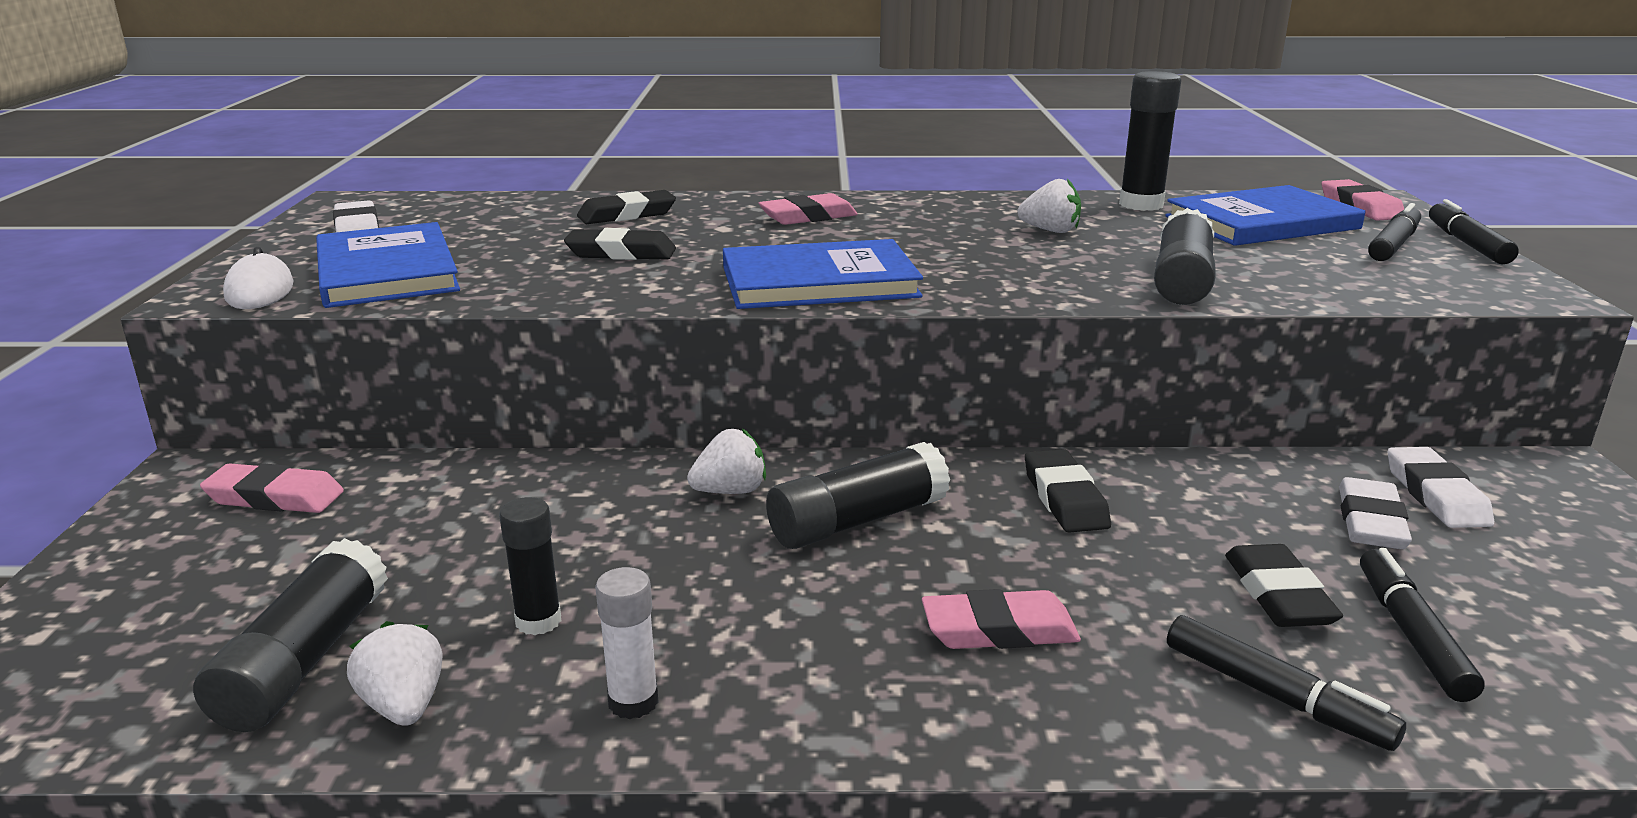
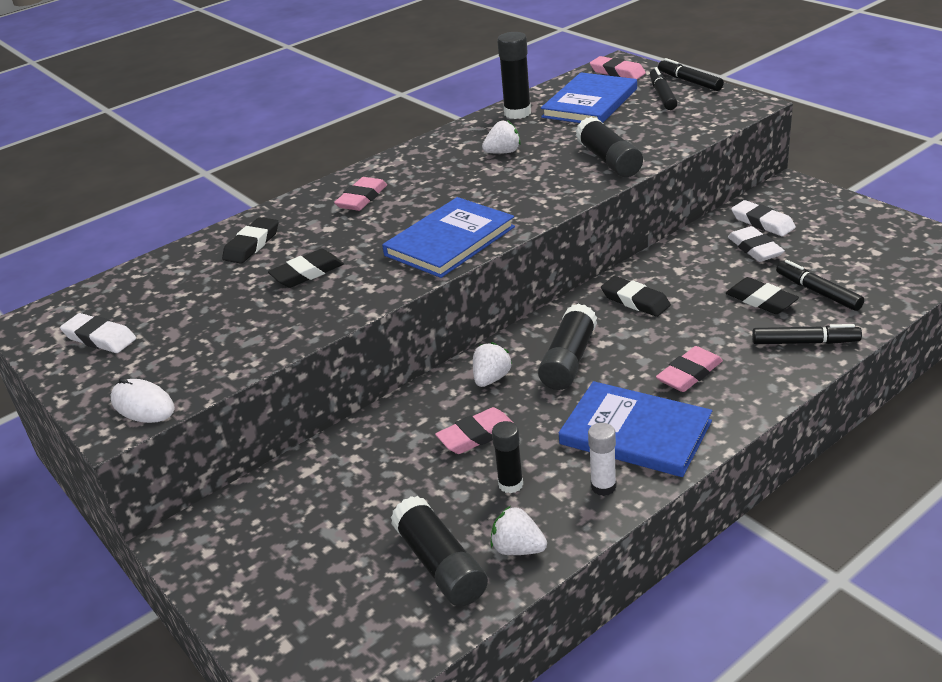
camera: 35 degrees left, 10 degrees up
pink eraser [200,463,344,513] -> pink eraser moved to [435,407,515,454]
blue book [316,222,460,308] -> blue book moved to [559,381,712,477]

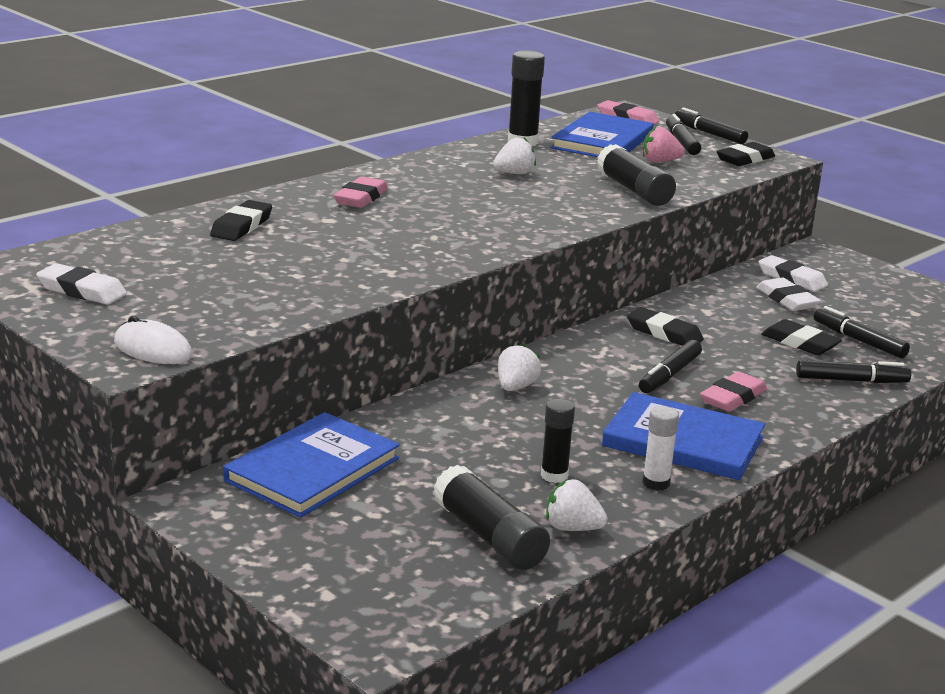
camera: 10 degrees left, 10 degrees down
black eraser [268,249,344,288] -> black eraser moved to [716,142,775,166]
blue book [382,197,515,278] -> blue book moved to [223,412,400,518]
pink eraser [435,407,515,454] -> none
black glue stick [538,304,597,390] -> none
none -> black marker [639,340,702,393]
none -> pink strawberry [643,127,685,162]

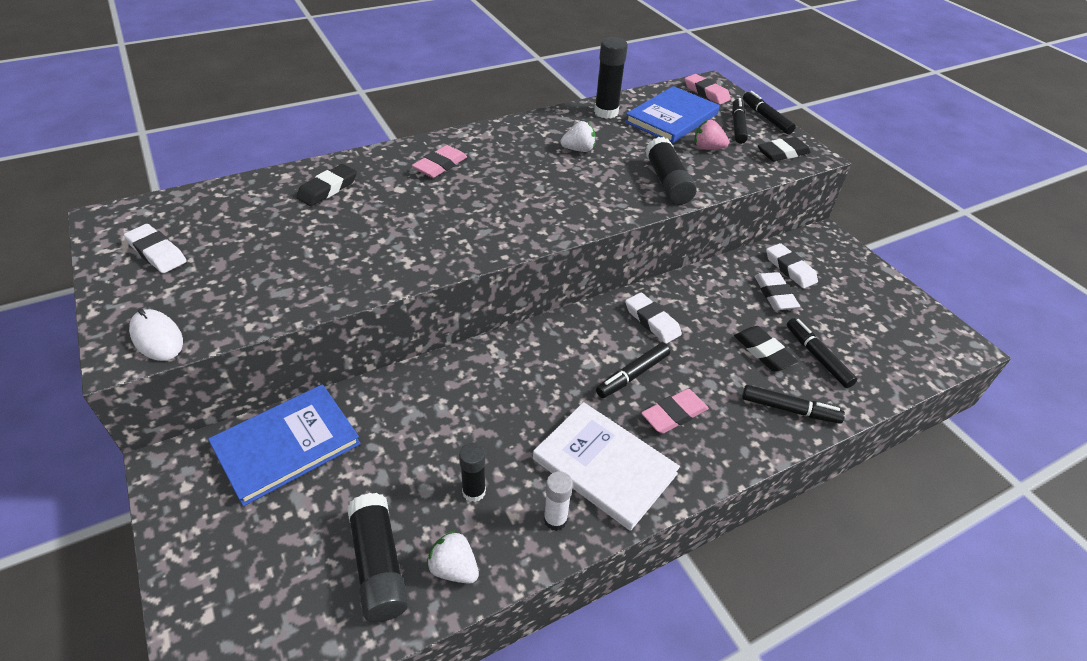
camera: 15 degrees right, 20 degrees up
white strawberry [498,343,541,391] -> none
blue book [602,392,765,480] -> white book [533,402,680,531]
black eraser [627,307,704,346] -> white eraser [625,292,682,344]

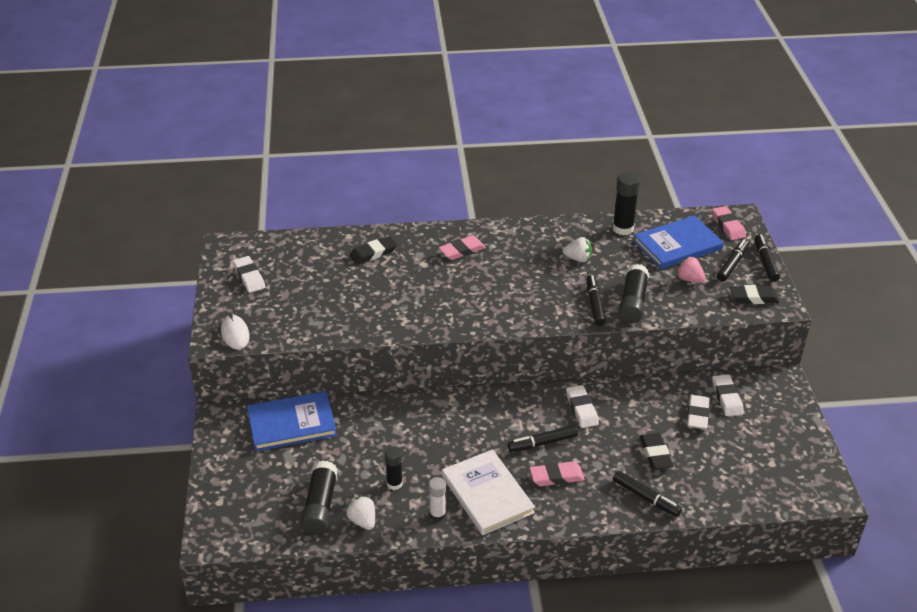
camera: 25 degrees right, 5 degrees down
black marker [787,318,857,388] -> black marker moved to [587,275,606,326]

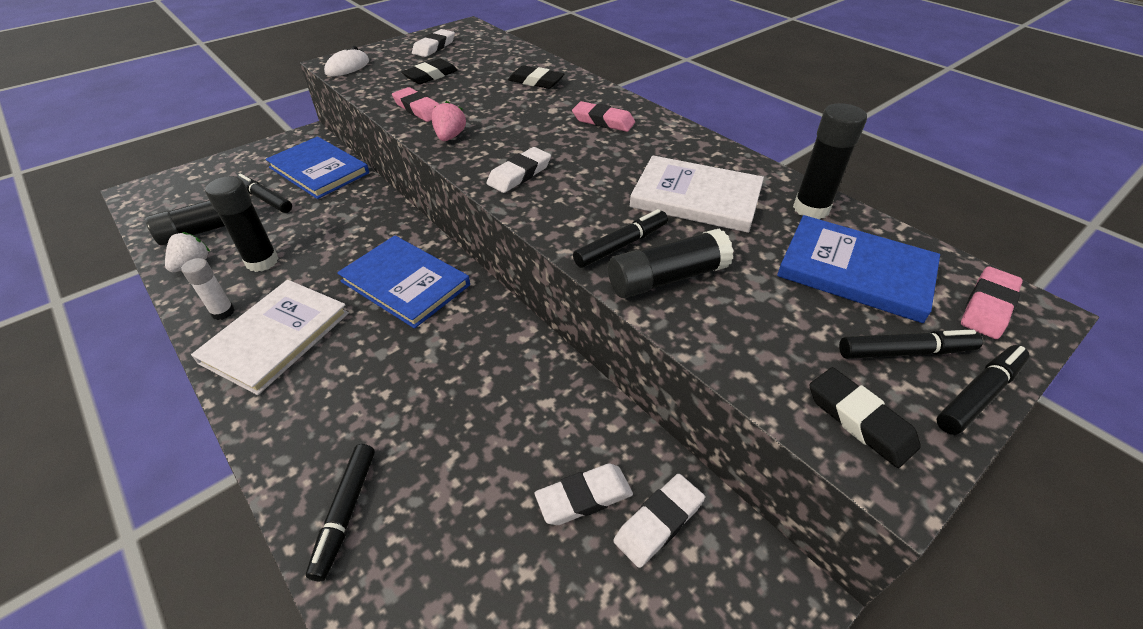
camera: 55 degrees right, 5 degrees up
black glue stick [385,447,403,490] -> black glue stick [205,176,279,272], size x1.57
black marker [508,425,578,452] -> black marker moved to [237,174,292,213]
pink eraser [530,461,585,486] -> pink eraser moved to [392,87,439,122]
white strawberry [563,237,592,262] -> white book [630,155,764,233]
white eraser [566,385,599,428] -> white eraser moved to [487,147,551,193]
black eraser [640,433,673,470] -> black eraser moved to [401,59,458,84]
pink strawberry [676,256,705,283] -> pink strawberry moved to [431,101,466,141]
none -> blue book [337,235,470,329]

